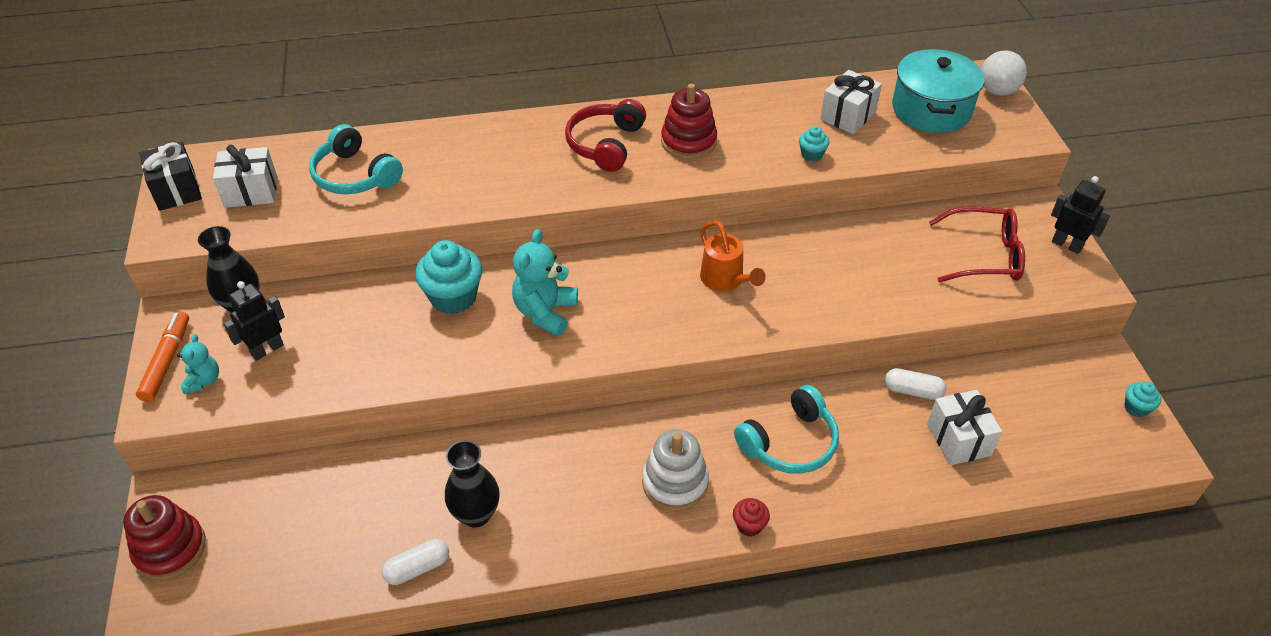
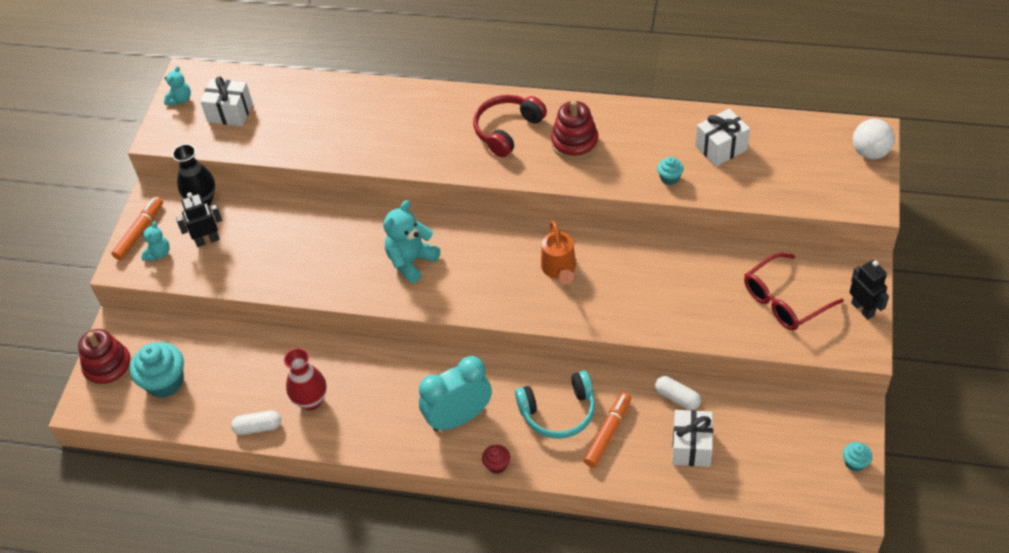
camera: 25 degrees right, 5 degrees up
black gift [139,142,202,211] -> turquoise teddy bear [164,66,191,105]
turquoise headphones [309,124,403,194] -> none
turquoise cupcake [415,240,482,314] -> turquoise cupcake moved to [130,342,184,398]
black vase [445,440,500,527] -> red vase [284,348,327,411]
white stacking toy [642,429,709,511] -> turquoise clock [419,356,492,432]
turquoise pot [892,49,984,133] -> none
red glasses [929,206,1025,282] -> red glasses turned 120 degrees clockwise [744,252,844,331]
none -> orange marker [584,392,631,468]

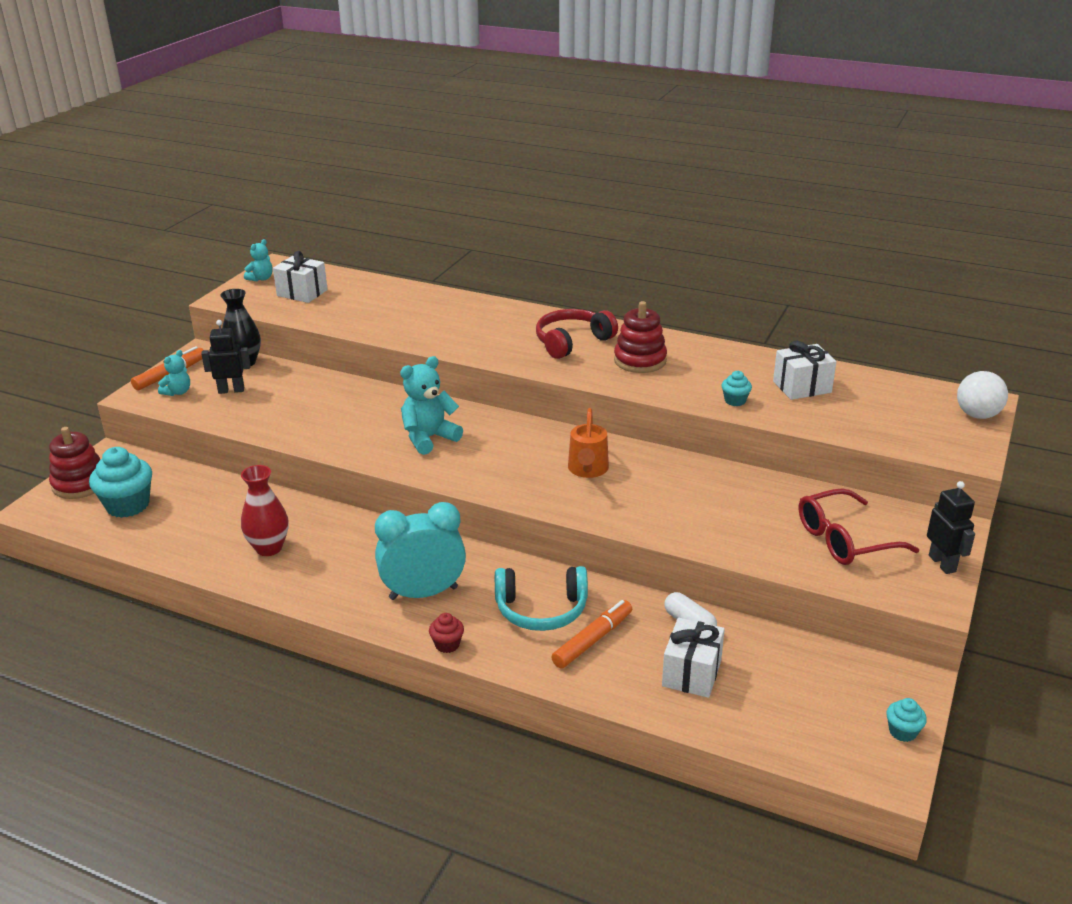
camera: 10 degrees right, 20 degrees down
white capsule [231,411,281,435] -> none

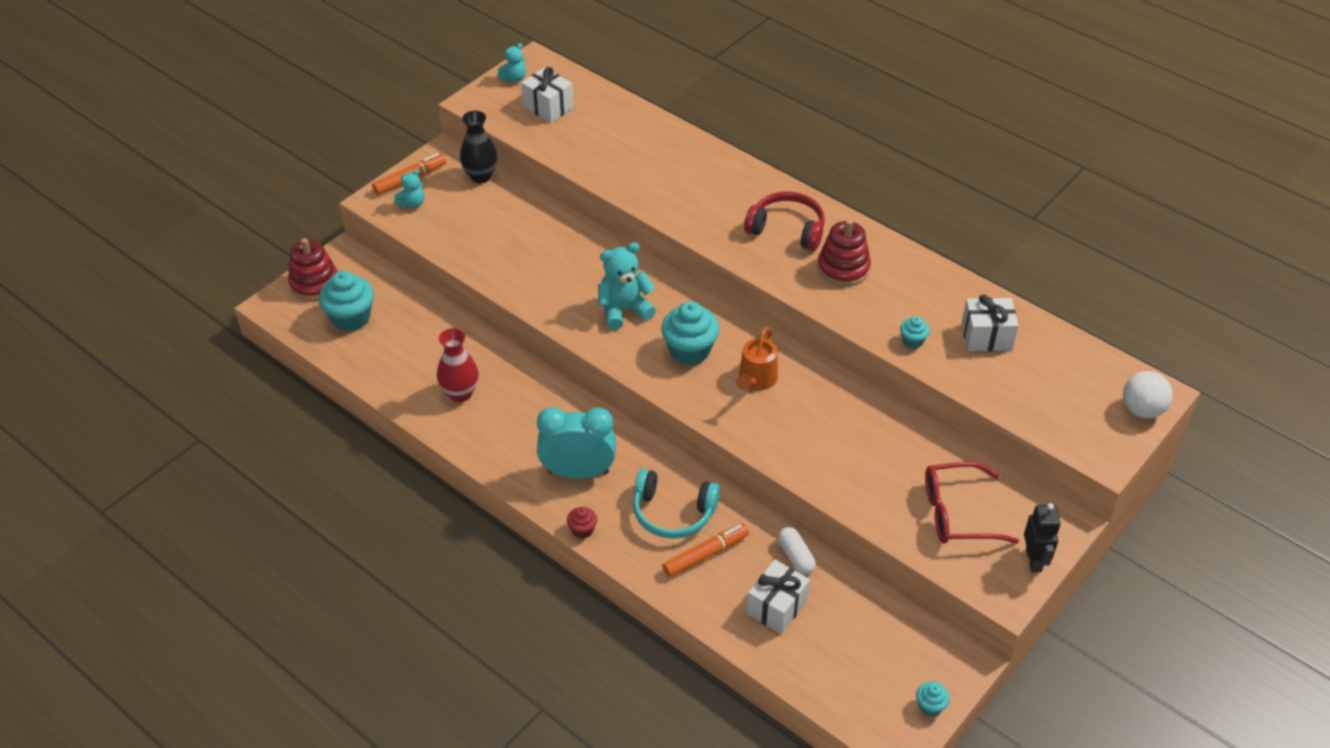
camera: 15 degrees right, 15 degrees up
black robot [201,320,251,394] -> none
red headphones [536,309,618,359] -> red headphones turned 45 degrees clockwise [744,191,825,251]
none -> turquoise cupcake [661,301,719,365]

